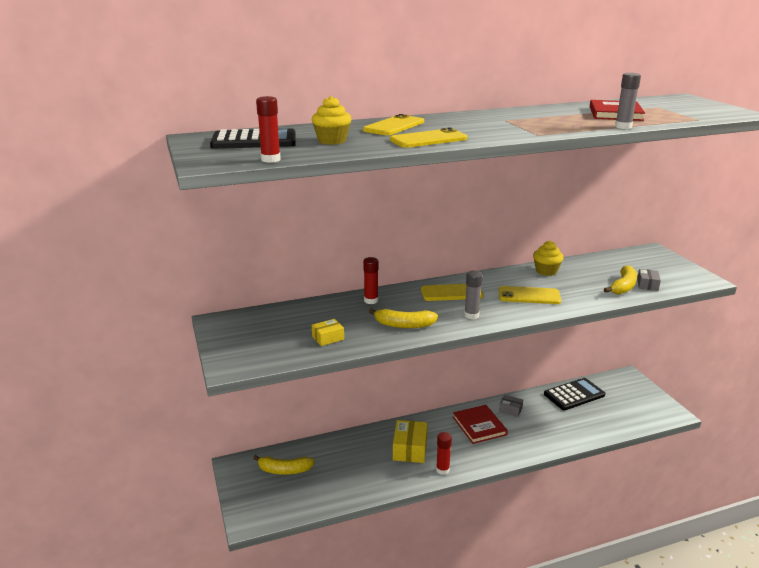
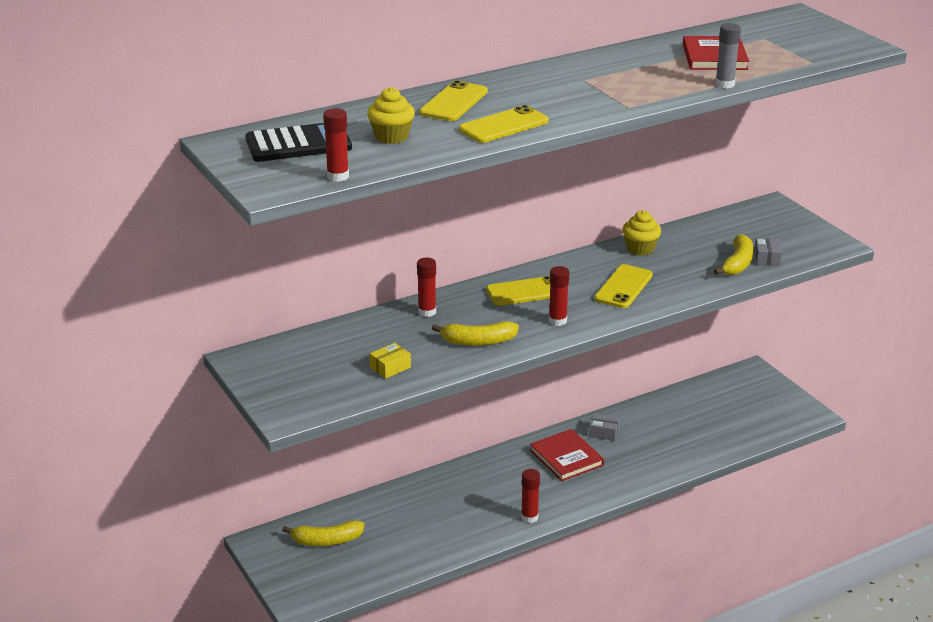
camera: 10 degrees left, 5 degrees up
yellow box [393,420,428,463] -> none
grey glue stick [464,271,483,319] -> red glue stick [549,266,569,326]
yellow phone [499,286,561,304] -> yellow phone turned 60 degrees counterclockwise [594,264,653,308]
black calculator [544,378,605,410] -> none

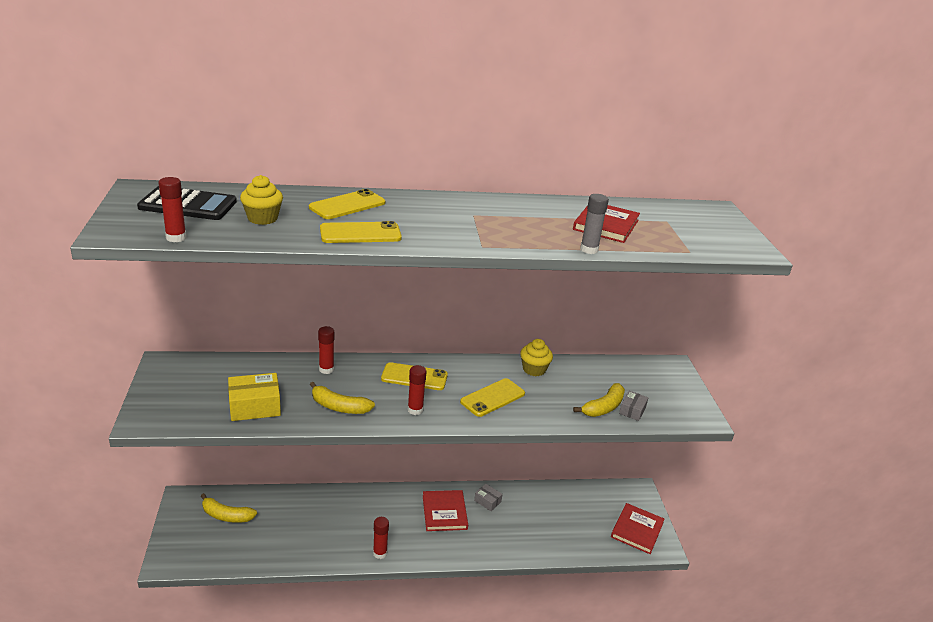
camera: 20 degrees right, 0 degrees up
yellow box [370,343,411,379] -> yellow box [228,373,281,421], size x1.78
none -> red book [611,503,664,554]

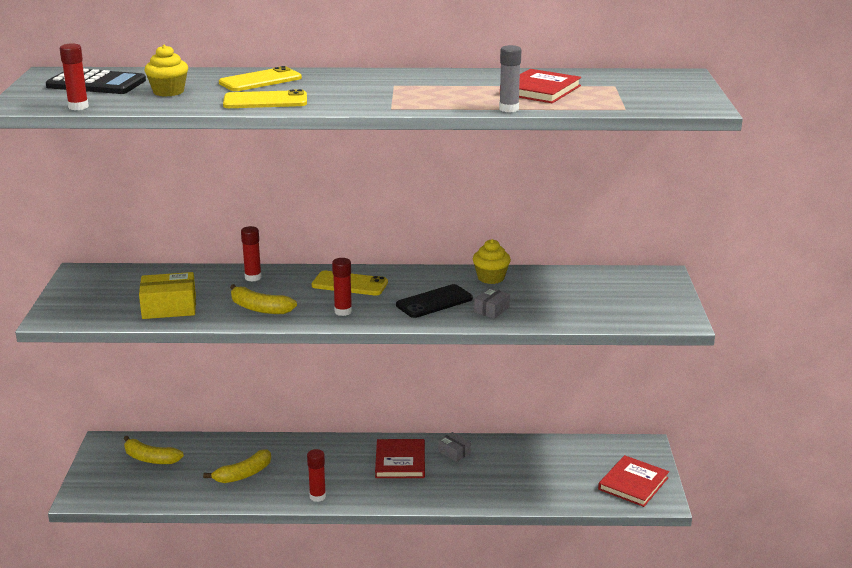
camera: 10 degrees right, 5 degrees down
yellow phone [460,378,525,417] -> black phone [396,284,473,318]
yellow banana [573,383,625,417] -> yellow banana moved to [203,449,271,483]
grey box [619,391,648,421] -> grey box moved to [474,288,510,319]

